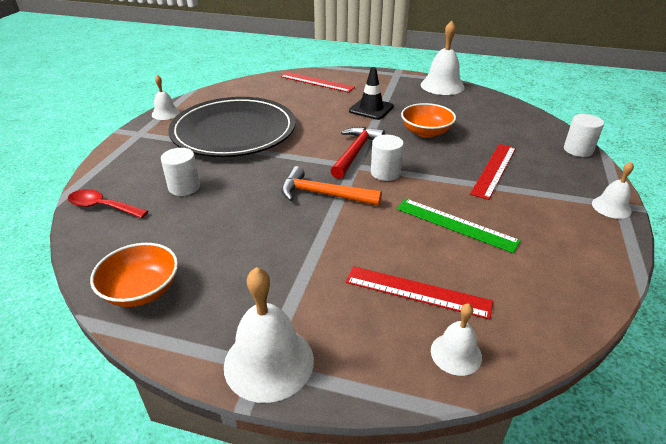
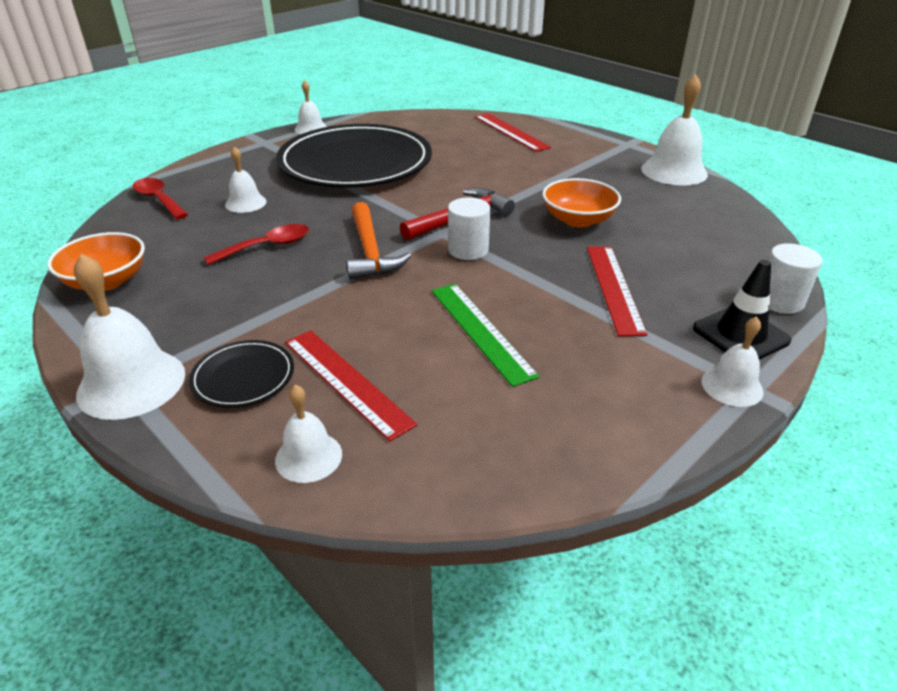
camera: 30 degrees right, 0 degrees up
white cylinder [161,148,200,196] -> white bell [225,147,266,213]
orange hammer [281,166,382,206] -> orange hammer turned 150 degrees counterclockwise [346,202,411,280]
black traffic cone [349,67,394,120] -> black traffic cone moved to [693,260,791,360]
red ruler [470,144,516,200] -> red ruler turned 60 degrees counterclockwise [587,246,647,336]
none -> black plate [189,340,294,408]
none -> red spoon [204,224,309,265]

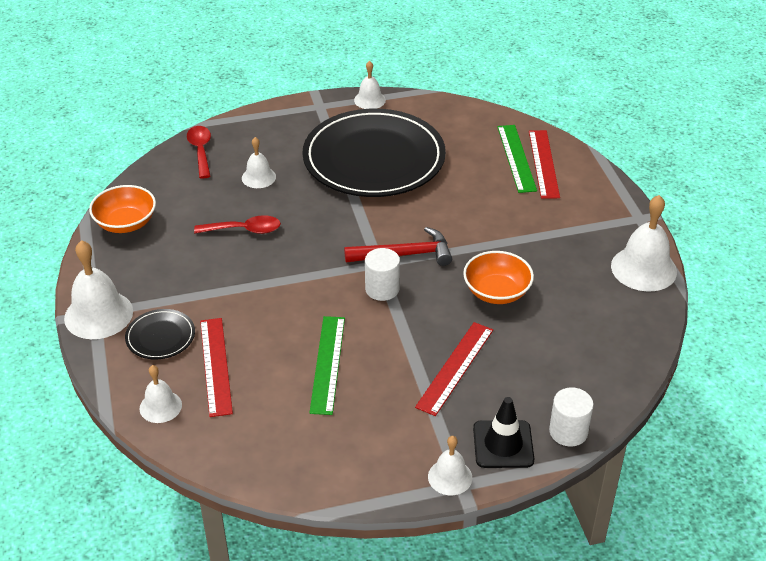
camera: 30 degrees right, 5 degrees up
orange hammer [346,202,411,280] -> none
none -> green ruler [497,125,537,193]

